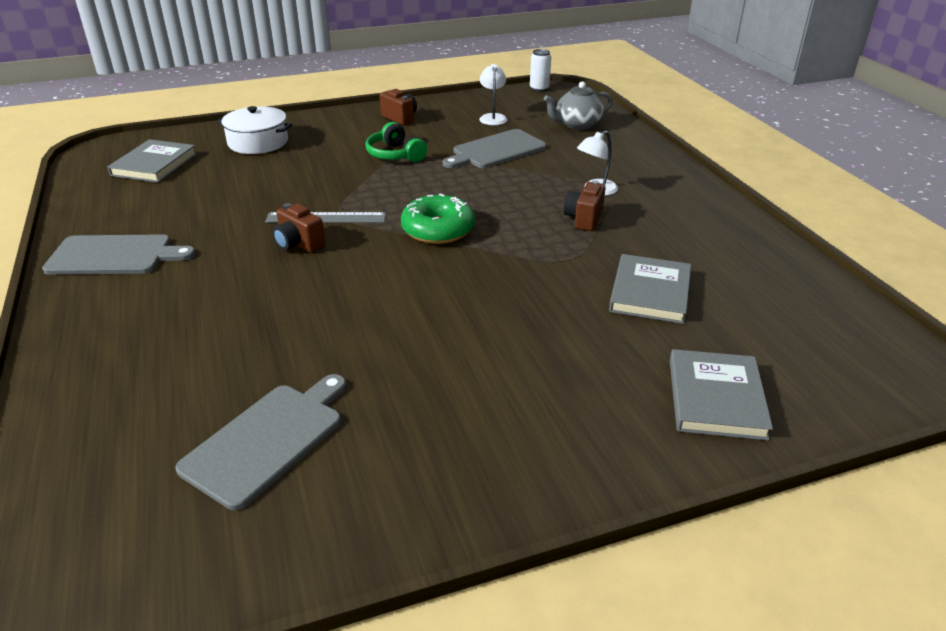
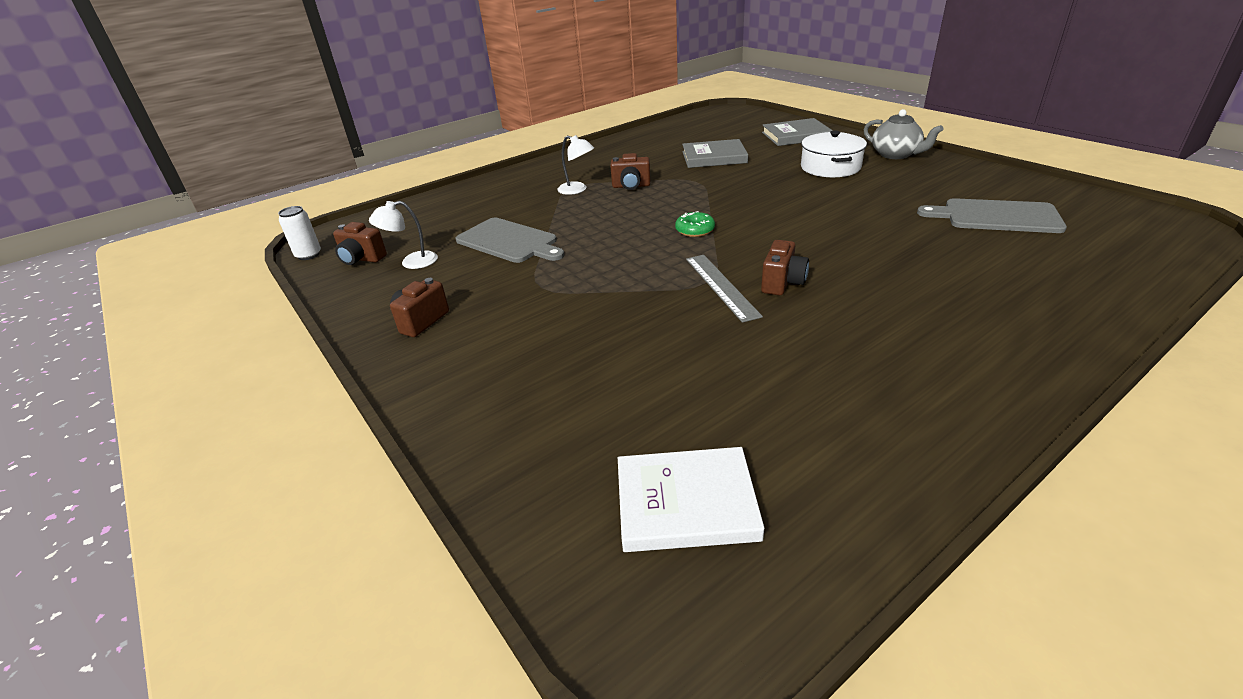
camera: 105 degrees left, 0 degrees up
grey cutting board [42,234,196,275] -> none
grey book [107,139,197,183] -> white book [618,447,764,552]
white pot [217,106,292,154] -> white pot moved to [801,130,867,178]
green headphones [365,122,427,162] -> none
green donut [401,193,475,244] -> green donut [675,211,715,237], size x0.57
grey teapot [544,81,613,130] -> grey teapot moved to [864,109,943,159]
none -> brown camera [333,222,387,265]

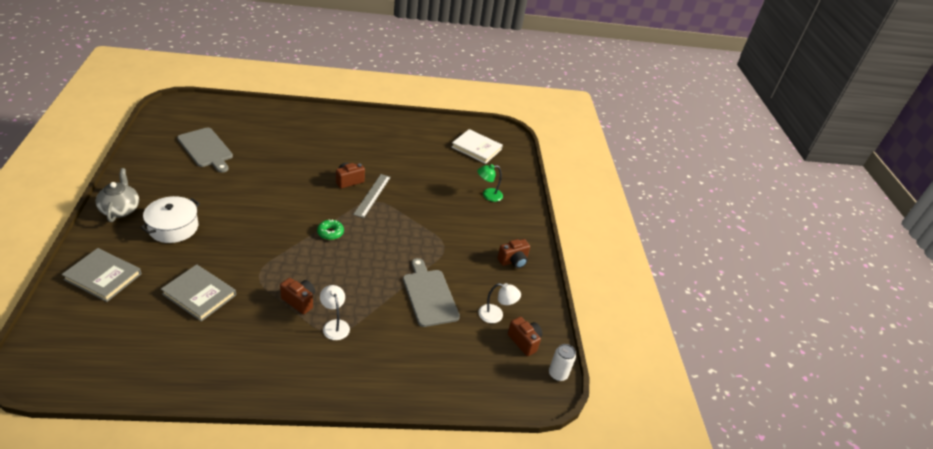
camera: 155 degrees left, 5 degrees up
none -> green lamp [477,164,503,202]

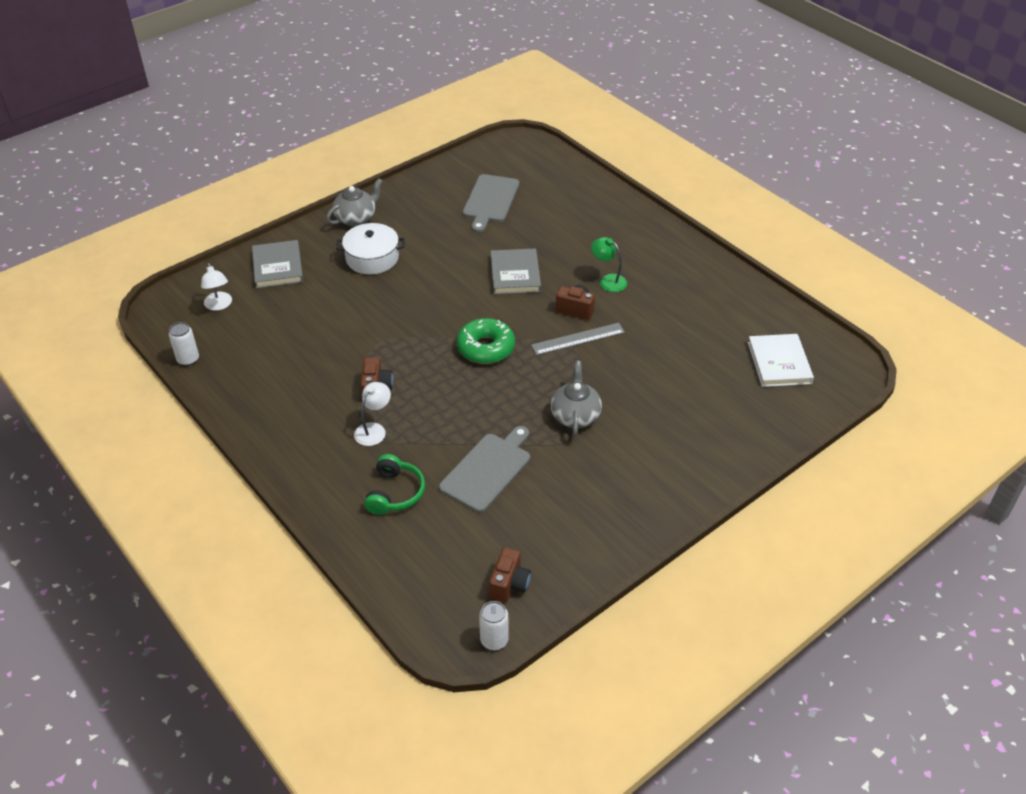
camera: 60 degrees right, 5 degrees up
grey book [161,264,236,321] -> grey book moved to [490,249,541,294]
green donut [317,219,344,240] -> green donut [457,318,515,364], size x1.75
green lamp [477,164,503,202] -> green lamp moved to [591,237,627,292]
white lamp [478,283,521,323] -> white lamp moved to [201,263,232,311]
brown camera [497,239,530,268] -> none
none -> white can [169,322,199,366]
none -> green headphones [364,454,425,515]
none -> grey teapot [551,361,602,436]

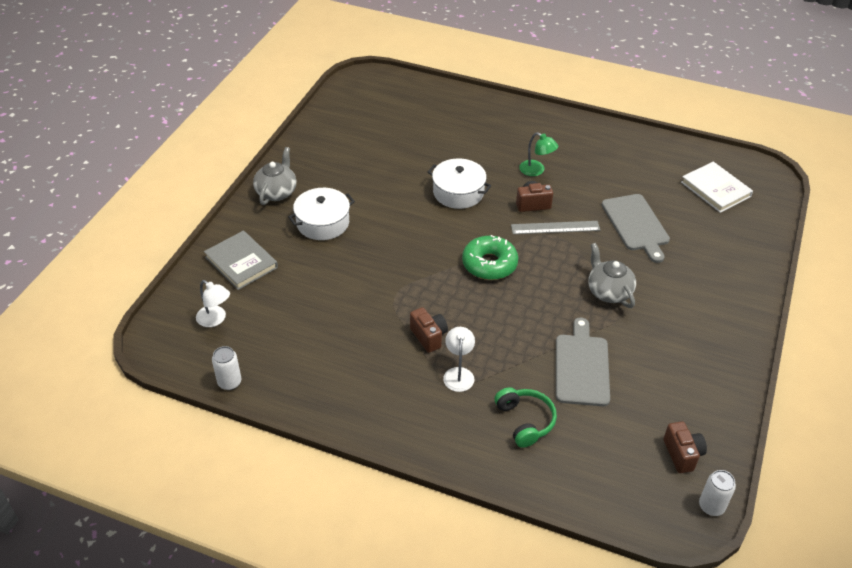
camera: 30 degrees left, 0 degrees up
grey cutting board [463,174,520,233] -> grey cutting board moved to [602,194,670,263]
grey book [490,249,541,294] -> white pot [428,158,491,209]
grey ruler [531,323,625,355] -> grey ruler turned 45 degrees clockwise [511,221,600,234]
green lamp [591,237,627,292] -> green lamp turned 150 degrees counterclockwise [519,132,558,176]

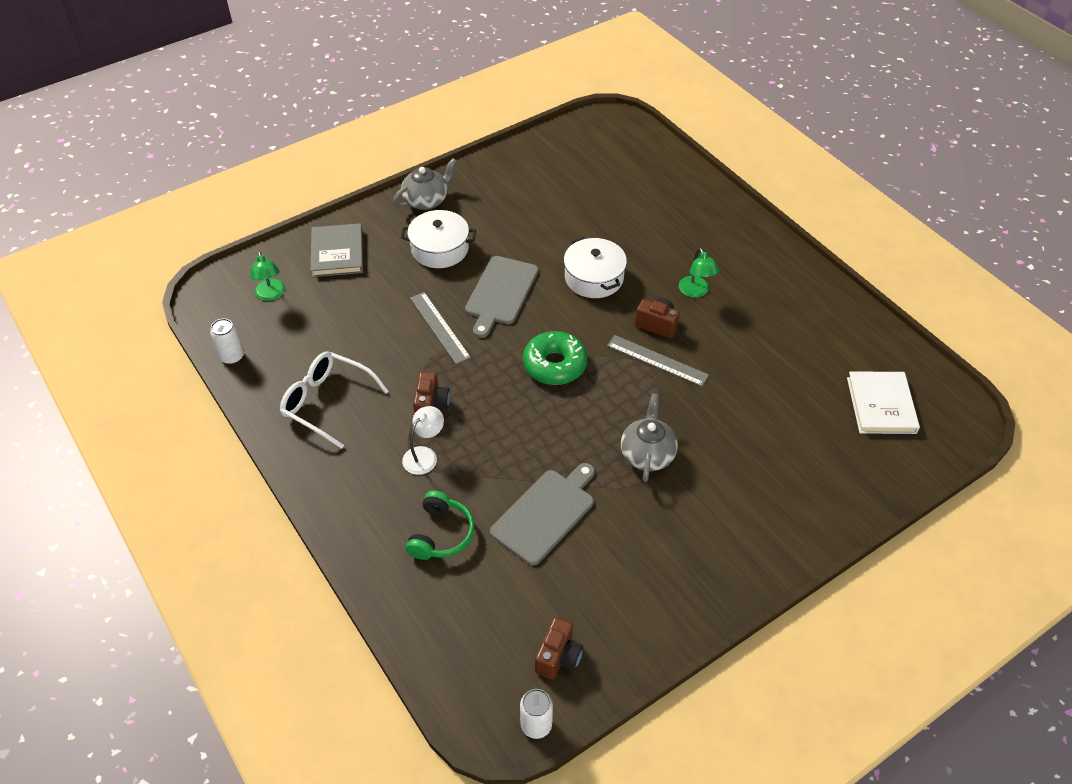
camera: 35 degrees right, 5 degrees up
white lamp [196,280,230,327] -> green lamp [250,251,285,301]
grey cutting board [602,194,670,263] -> grey cutting board moved to [465,256,538,338]
none -> white glasses [280,351,388,449]
none -> grey ruler [410,292,471,364]

